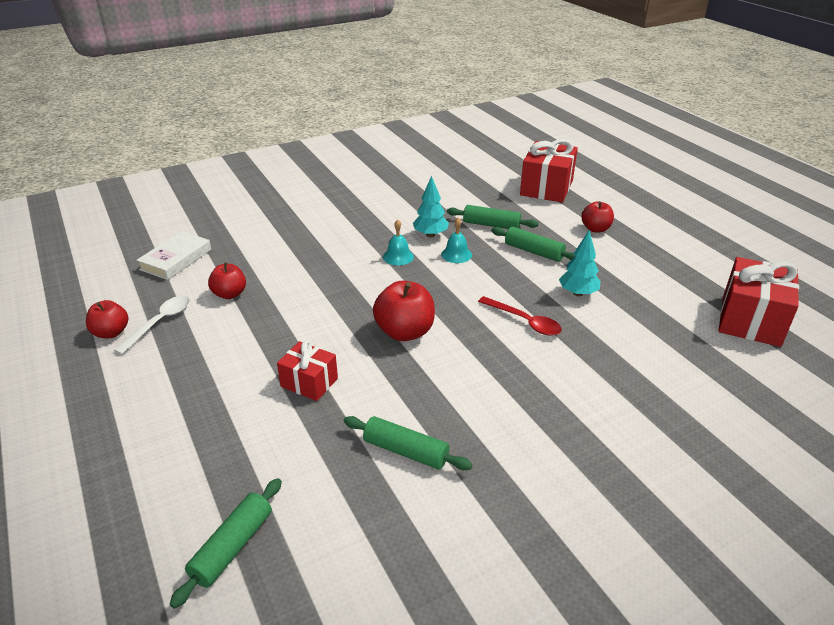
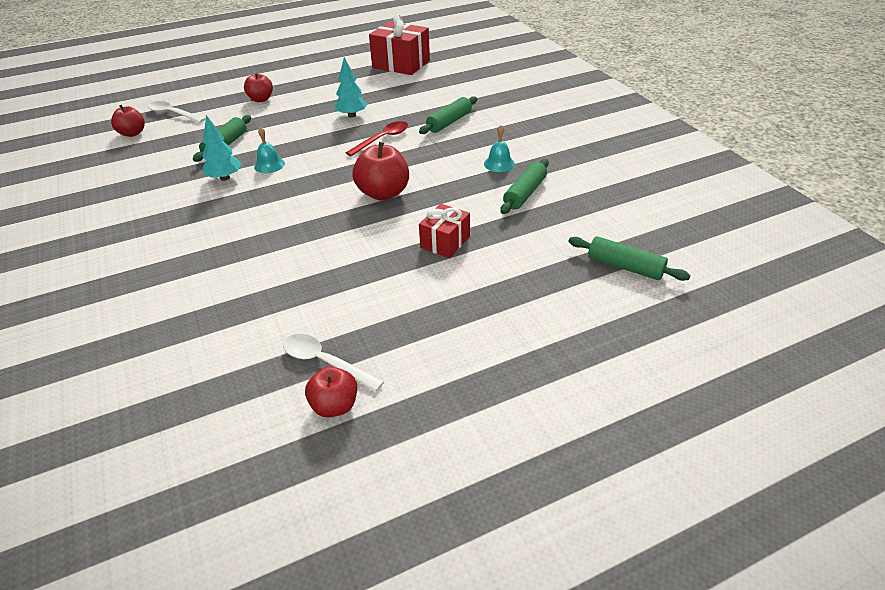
camera: 85 degrees left, 5 degrees up
white book [136,231,211,280] -> none
red apple [208,262,246,299] -> red apple moved to [111,105,145,137]
turquoise bell [383,220,414,265] -> turquoise bell moved to [484,125,515,172]
green rolling pin [491,227,575,262] -> green rolling pin moved to [419,96,477,134]
red gift [520,139,578,203] -> white spoon [147,101,205,123]

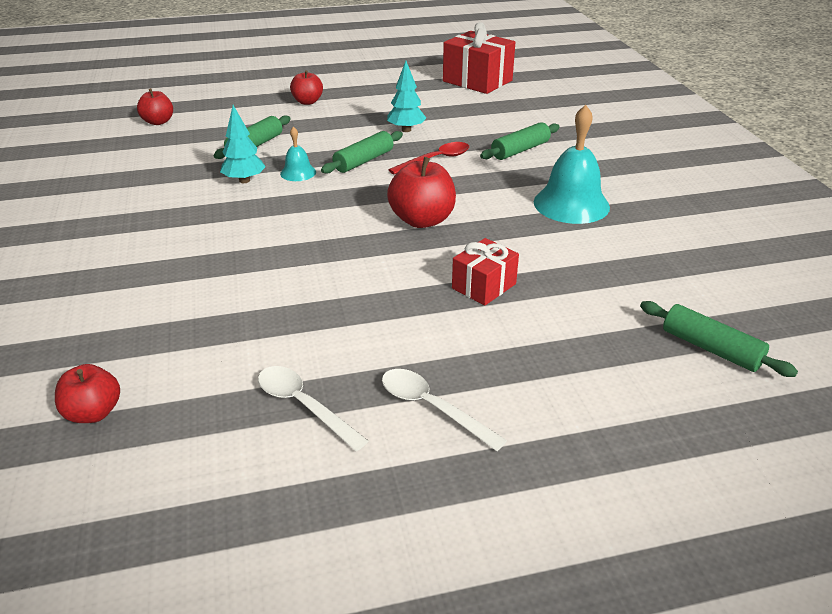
camera: 10 degrees right, 5 degrees down
white spoon [147,101,205,123] -> white spoon moved to [382,369,507,451]
red apple [305,367,357,418] -> red apple moved to [55,364,120,423]
turquoise bell [484,125,515,172] -> turquoise bell [534,105,610,224], size x1.96
green rolling pin [500,159,549,214] -> green rolling pin moved to [321,131,403,174]

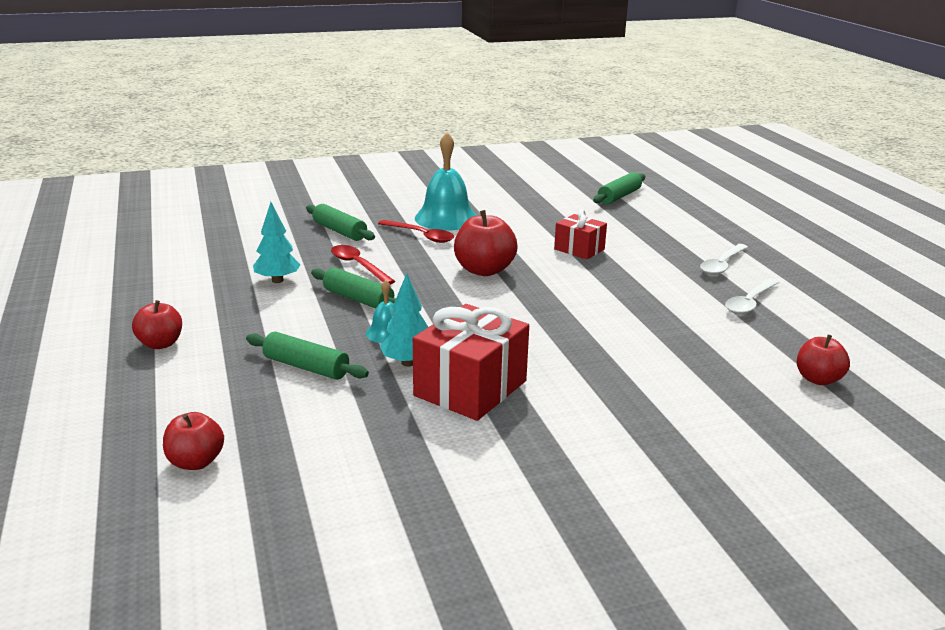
camera: 95 degrees left, 10 degrees down
red gift [443,22,516,94] -> red gift moved to [413,304,529,421]
none -> red spoon [378,220,454,243]

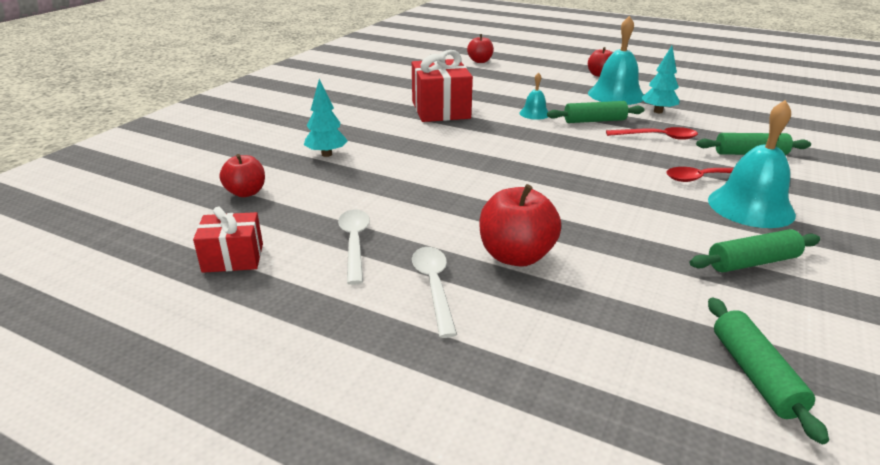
camera: 135 degrees right, 5 degrees up
green rolling pin [246,332,369,380] -> green rolling pin moved to [690,229,820,272]
turquoise tree [380,273,428,367] -> turquoise tree moved to [304,79,348,157]
red apple [454,210,518,276] -> red apple moved to [479,184,561,267]
red gift [554,209,607,259] -> red gift moved to [193,207,263,273]
none -> turquoise bell [588,16,644,105]

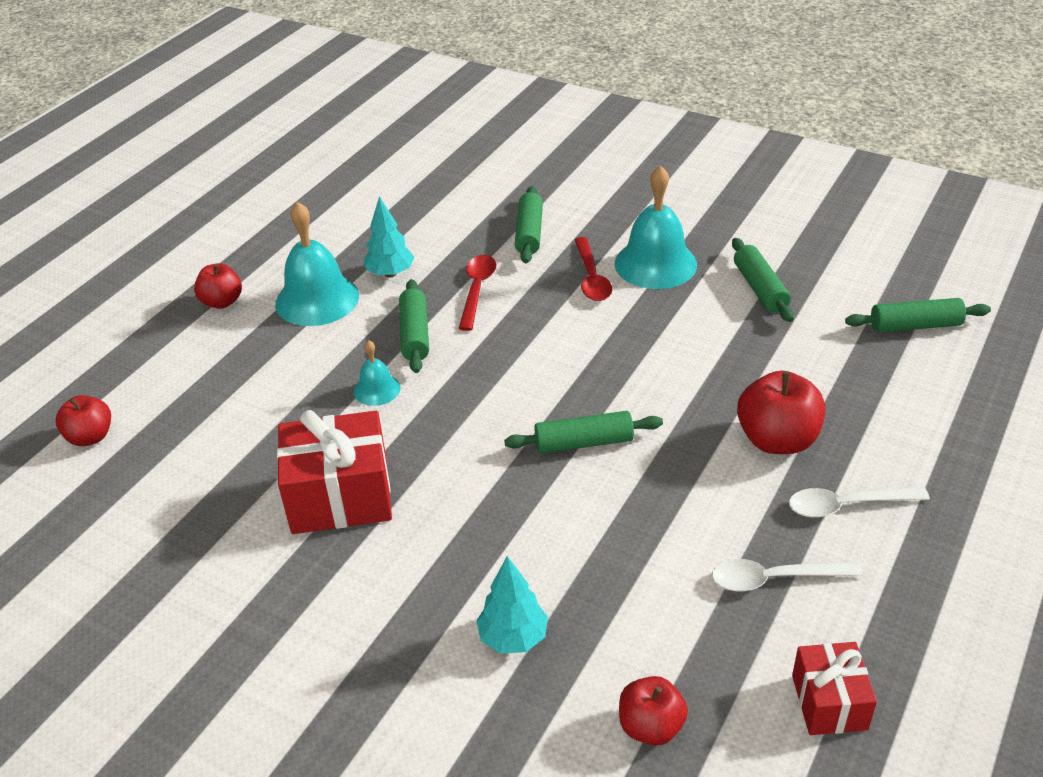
camera: 85 degrees left, 10 degrees up
none -> green rolling pin [504,411,663,454]

